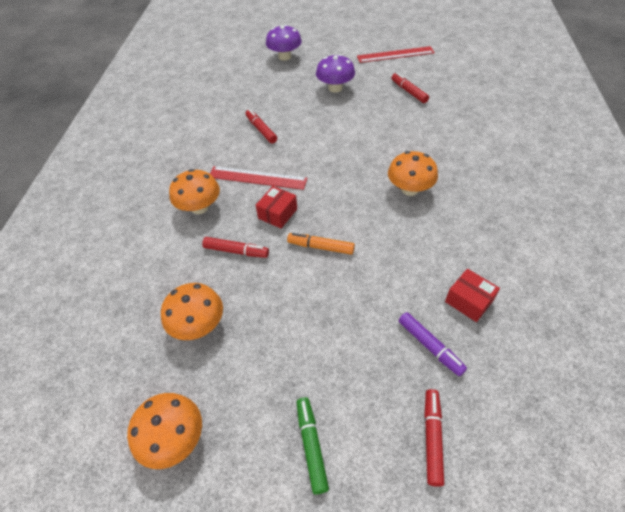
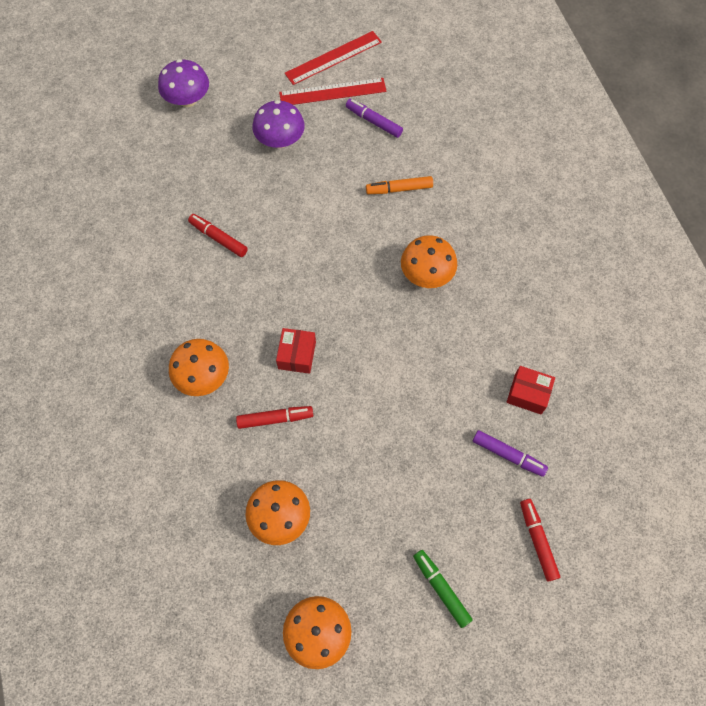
camera: 25 degrees left, 15 degrees up
red ruler [210,166,307,190] -> red ruler moved to [279,78,387,105]
orange marker [287,233,355,255] -> orange marker moved to [366,176,433,194]
red marker [391,73,429,103] -> purple marker [346,99,403,138]

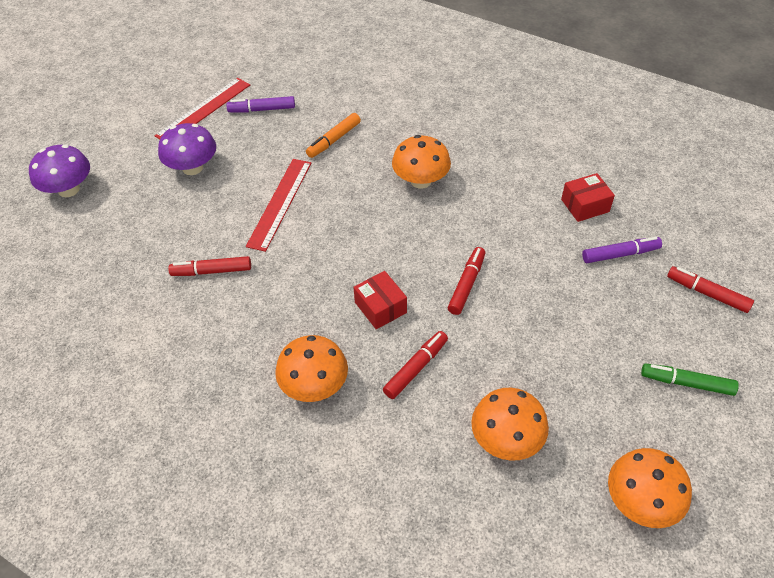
camera: 40 degrees left, 15 degrees down
red ruler [284,31,382,85] -> red ruler moved to [246,159,311,252]
none -> red marker [448,247,485,315]

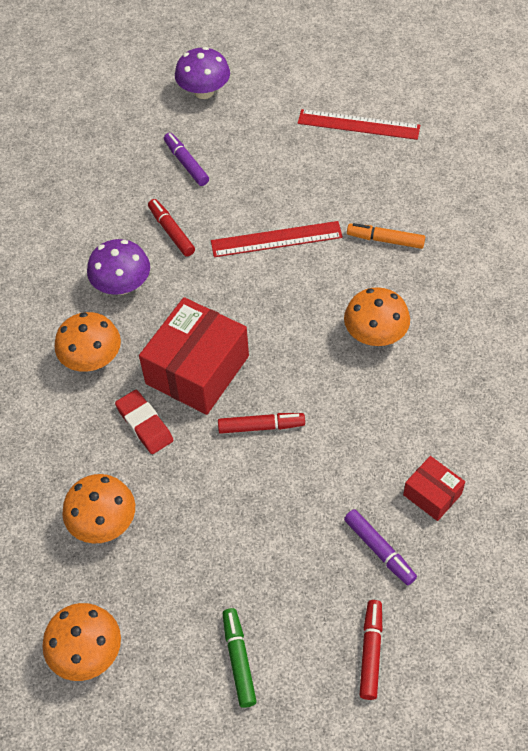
camera: 65 degrees right, 5 degrees up
purple mushroom [158,123,216,175] -> purple mushroom moved to [87,239,150,295]
purple marker [226,96,295,112] -> purple marker moved to [164,133,209,186]
red box [354,271,407,329] -> red box [139,297,249,415], size x1.99
red marker [383,331,448,399] -> red eraser [115,390,173,454]

